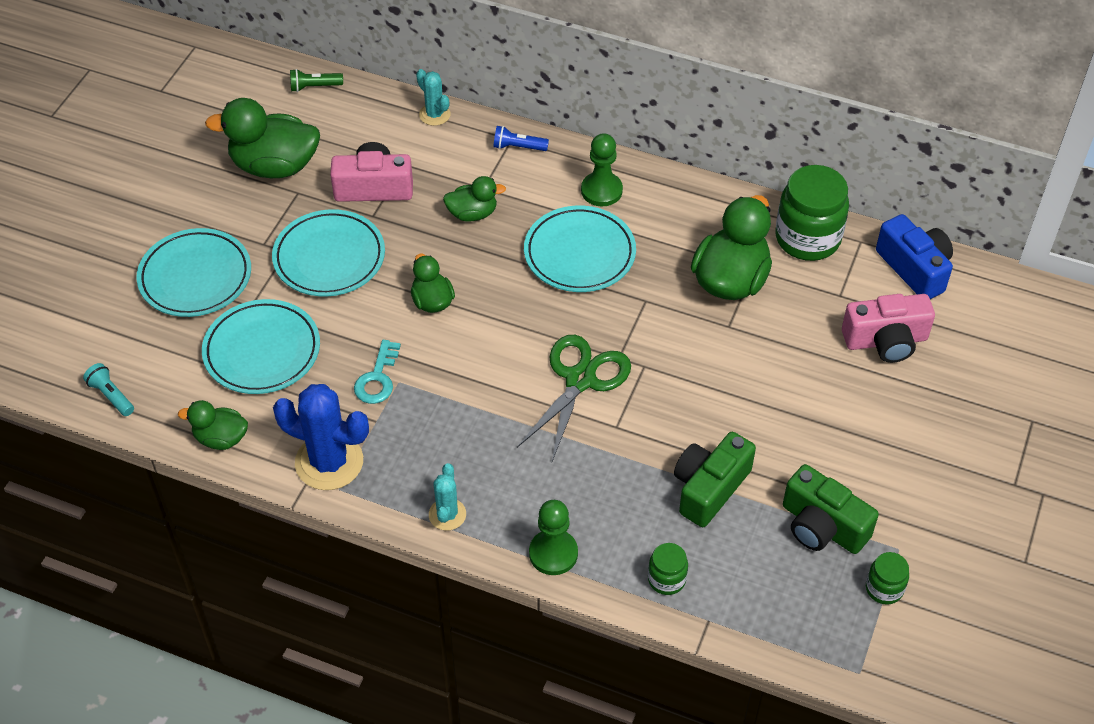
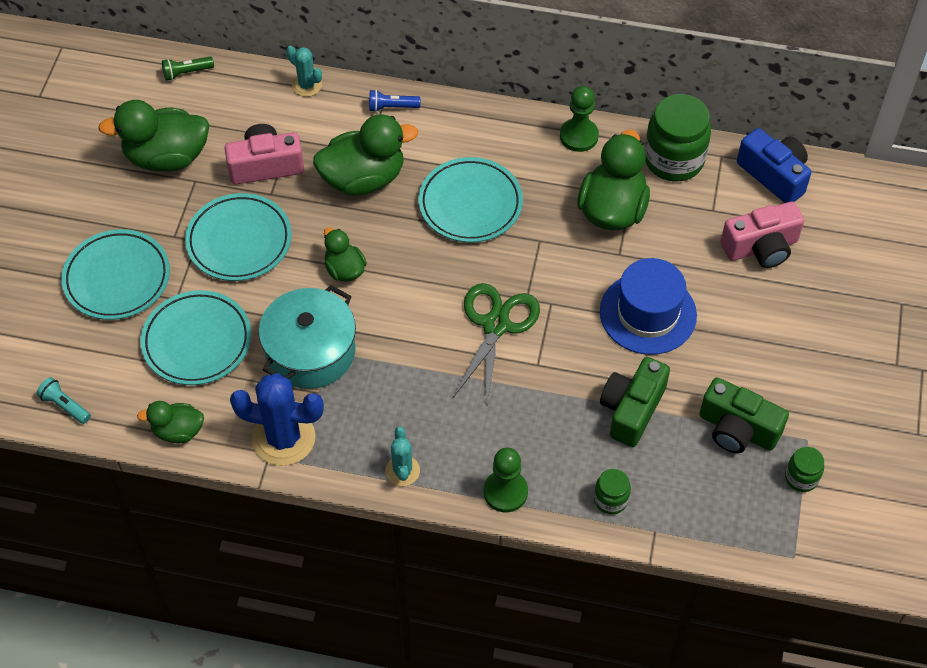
camera: 10 degrees left, 5 degrees up
turquoise key [354,340,401,404] -> turquoise pot [259,285,356,389]
green duck [443,176,506,222] -> green duck [313,114,418,196], size x1.81
green pawn [581,133,623,206] -> green pawn moved to [560,86,599,152]
none -> blue hat [600,258,697,355]

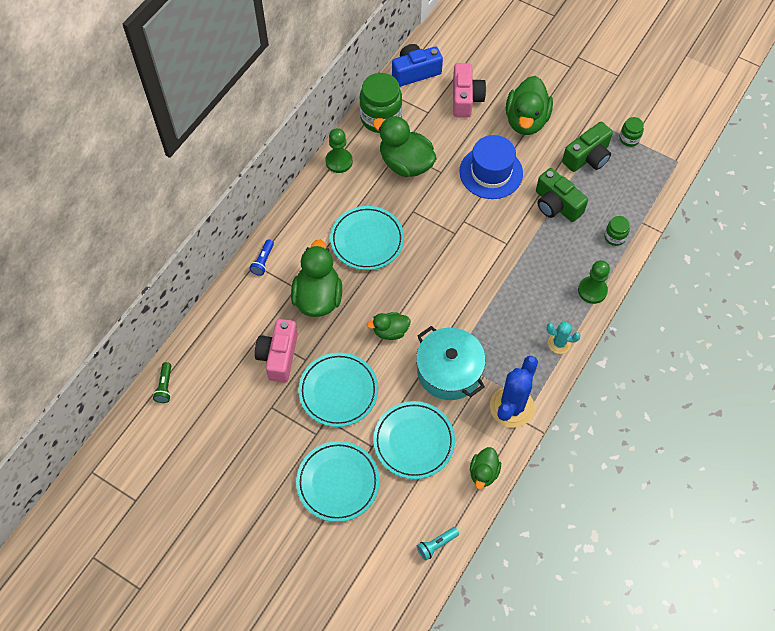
camera: 70 degrees left, 5 degrees up
green duck [98,100,209,172] -> green duck moved to [506,76,553,135]
turquoise cactus [286,46,322,97] -> none
green scissors [453,283,540,403] -> none

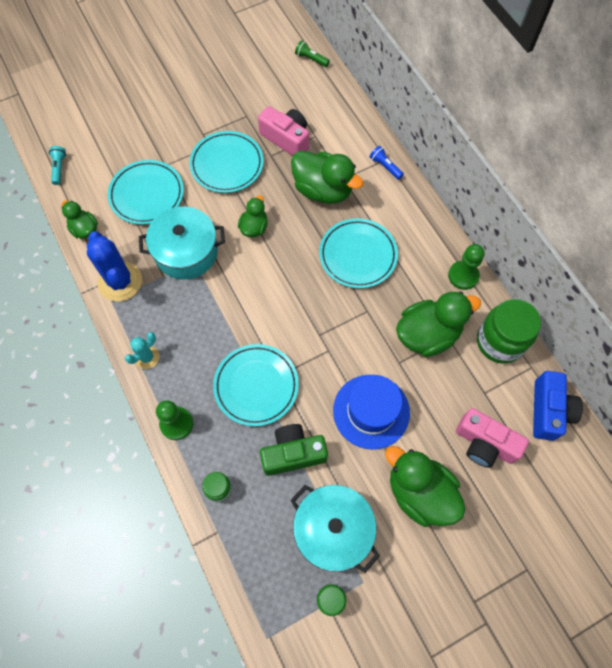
camera: 120 degrees right, 5 degrees up
turquoise plate [296,441,380,522] -> turquoise plate moved to [213,344,299,426]
green camera [562,122,613,172] -> turquoise pot [290,485,380,573]

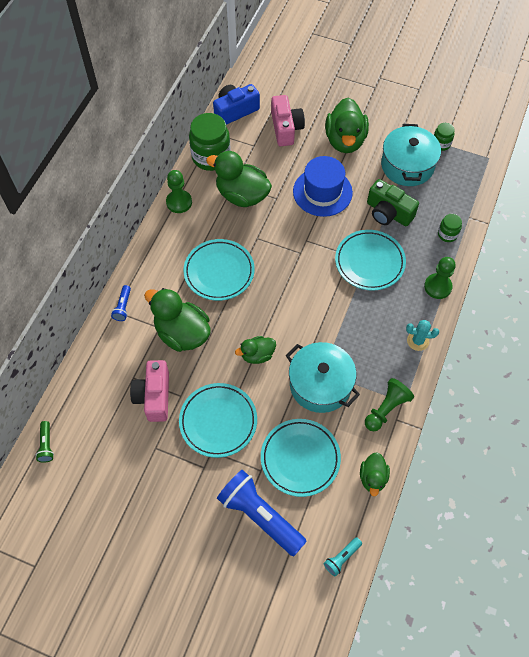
camera: 130 degrees left, 5 degrees down
blue cactus [87,232,142,301] -> green pawn [365,378,414,431]
green duck [291,151,364,204] -> green duck turned 45 degrees counterclockwise [144,288,211,352]
none -> blue flashlight [217,470,307,556]

